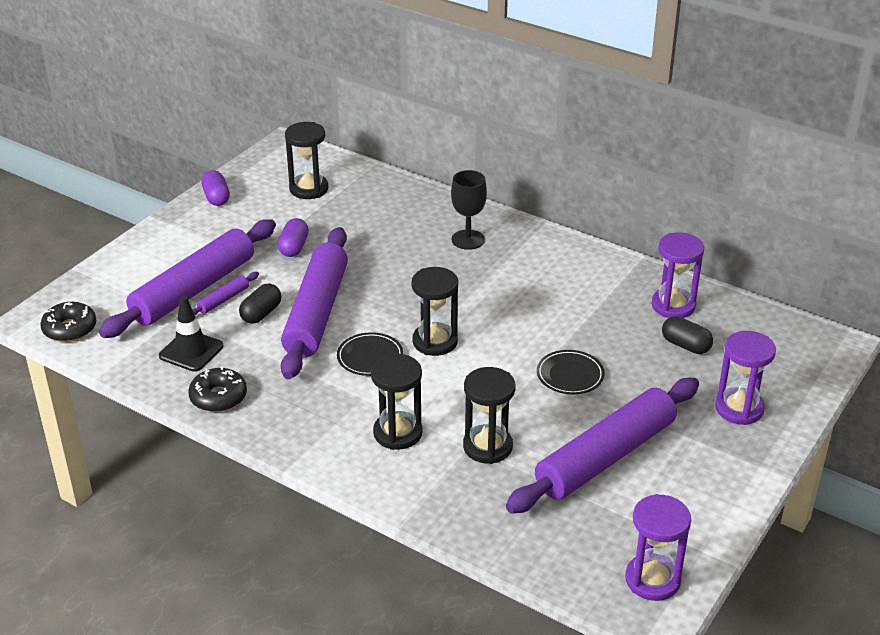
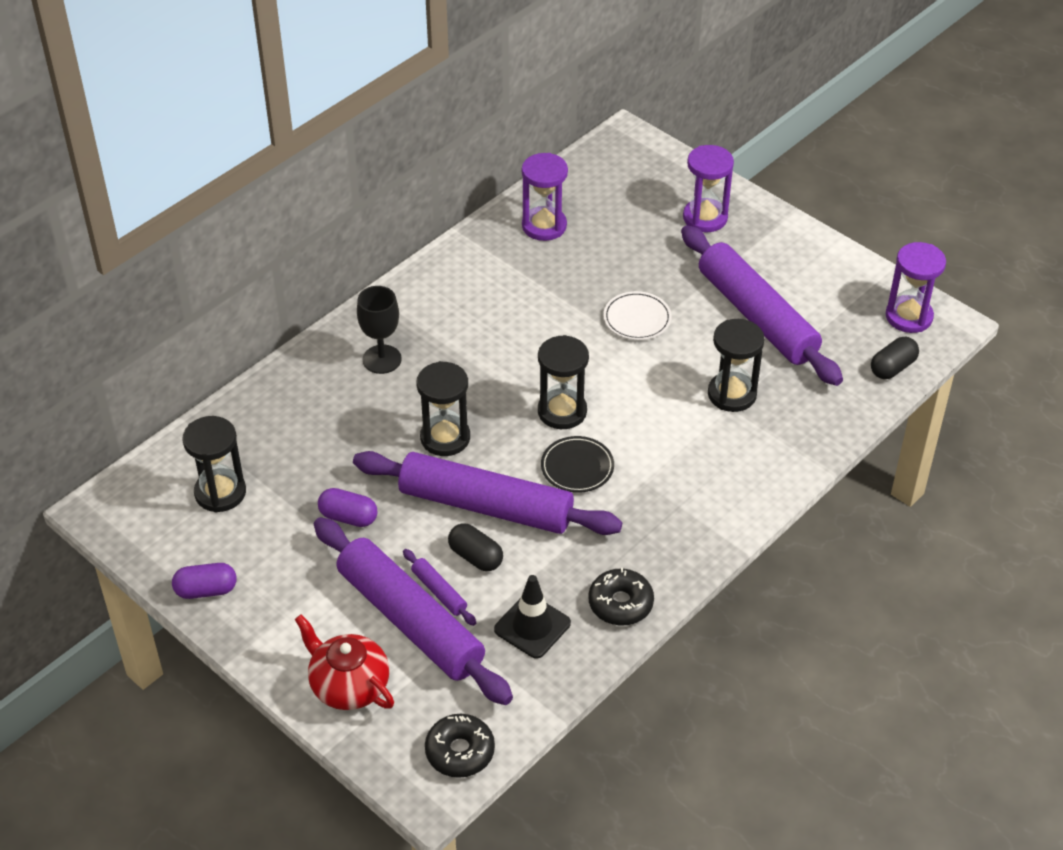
camera: 80 degrees left, 10 degrees up
black hourglass [371,354,423,450] -> black hourglass moved to [416,361,470,456]
black plate [537,350,605,394] -> white plate [603,291,672,340]
black capsule [662,316,713,354] -> black capsule moved to [871,337,919,379]
none -> red teapot [295,614,394,710]

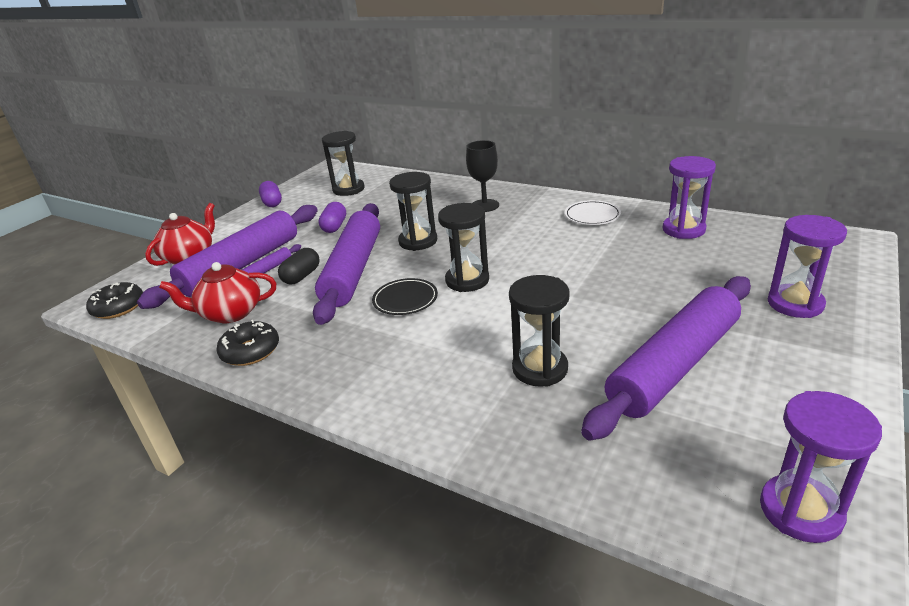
camera: 80 degrees right, 15 degrees down
black traffic cone [494,575,571,659] -> red teapot [159,262,276,323]
white plate [603,291,672,340] -> white plate moved to [565,200,621,225]
black capsule [871,337,919,379] -> none

